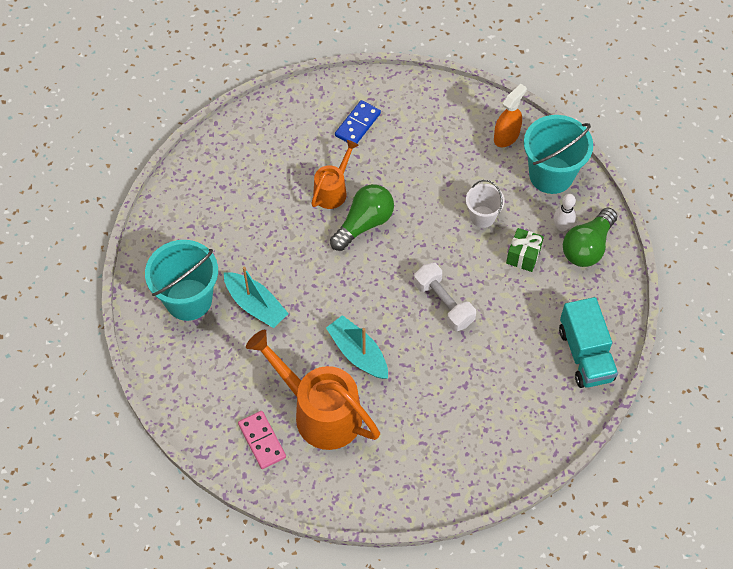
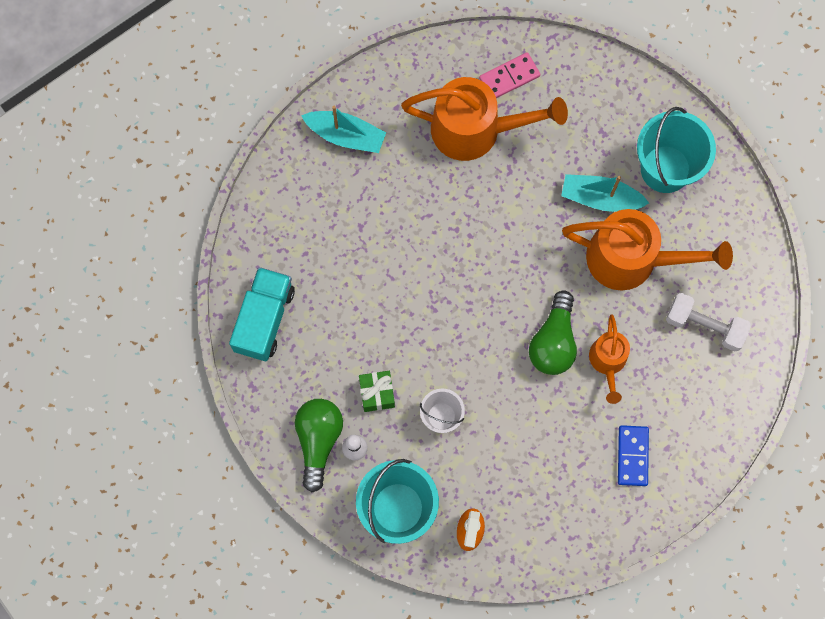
camera: 150 degrees right, 15 degrees up
pink domino [238,411,286,469] -> pink domino turned 60 degrees counterclockwise [479,52,540,98]
turquoise boat [326,315,388,379] -> turquoise boat moved to [301,106,386,153]
white dumbbell [414,262,476,331] -> white dumbbell moved to [666,293,751,352]
turquoise truck [559,297,618,388] -> turquoise truck turned 60 degrees clockwise [229,267,295,361]
none -> orange watering can [562,209,733,290]

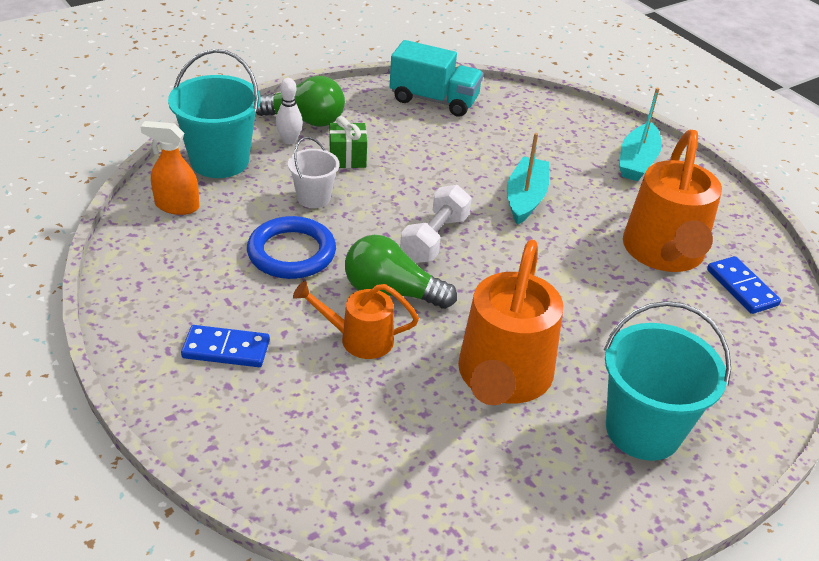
camera: 90 degrees right, 35 degrees down
pink domino [479,52,540,98] -> blue domino [707,256,781,314]
turquoise boat [561,174,649,212] -> turquoise boat moved to [507,133,549,225]
white dumbbell [666,293,751,352] -> white dumbbell moved to [400,185,472,263]
none -> blue ring [247,216,336,279]

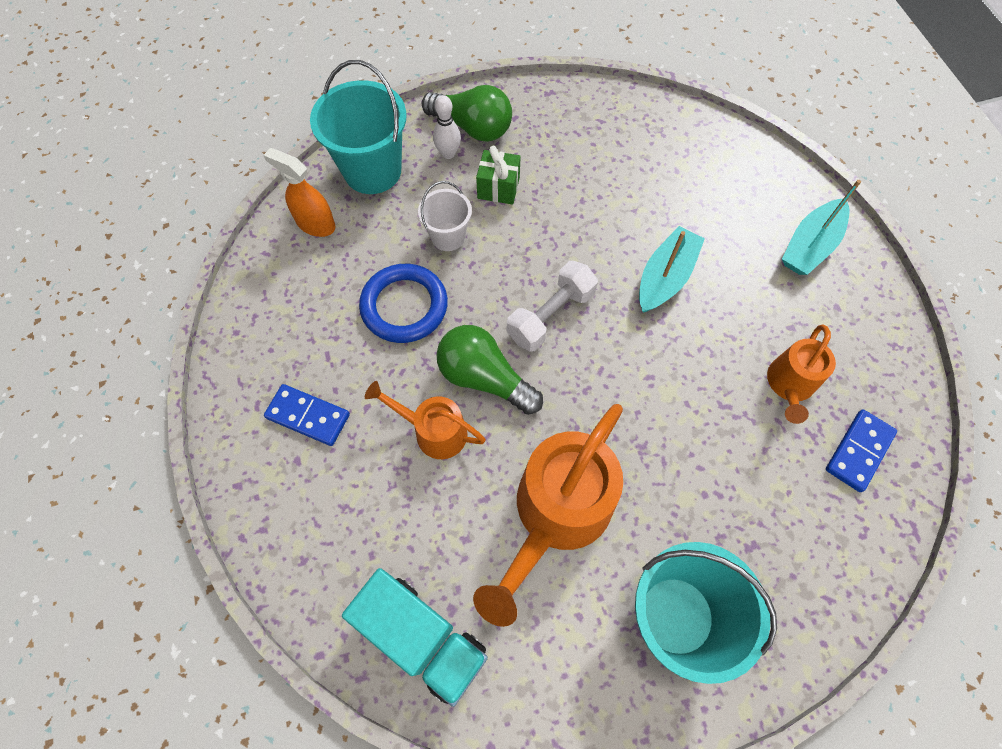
camera: 20 degrees right, 25 degrees up
turquoise truck [390,40,483,117] -> turquoise truck moved to [342,568,488,707]
orange watering can [623,129,722,272] -> orange watering can [767,325,836,424], size x0.55
blue domino [707,256,781,314] -> blue domino turned 45 degrees clockwise [826,409,897,492]

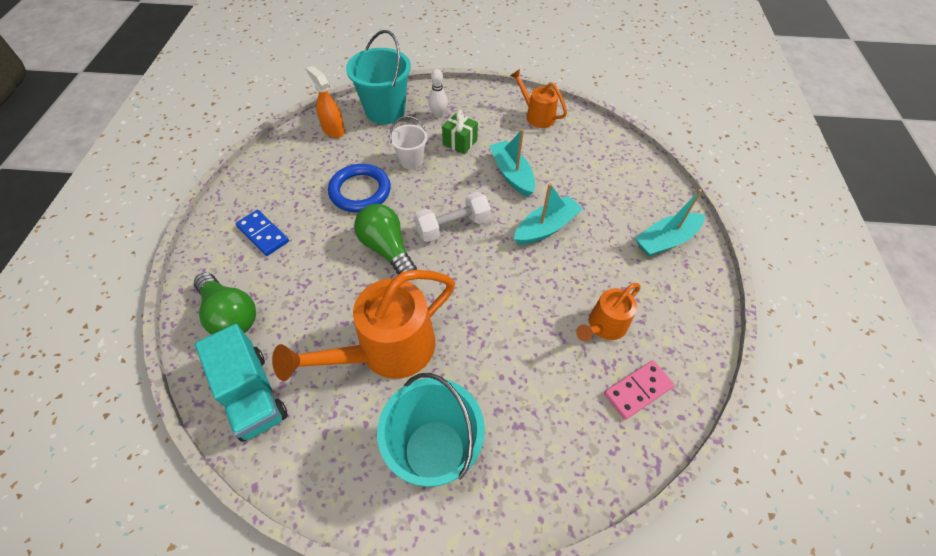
camera: 20 degrees right, 10 degrees down
orange watering can [365,381,486,459] -> orange watering can moved to [510,69,567,128]
green light bulb [422,85,512,142] -> green light bulb moved to [194,272,256,335]
blue domino [826,409,897,492] -> pink domino [604,360,675,420]
none -> turquoise boat [489,129,535,197]

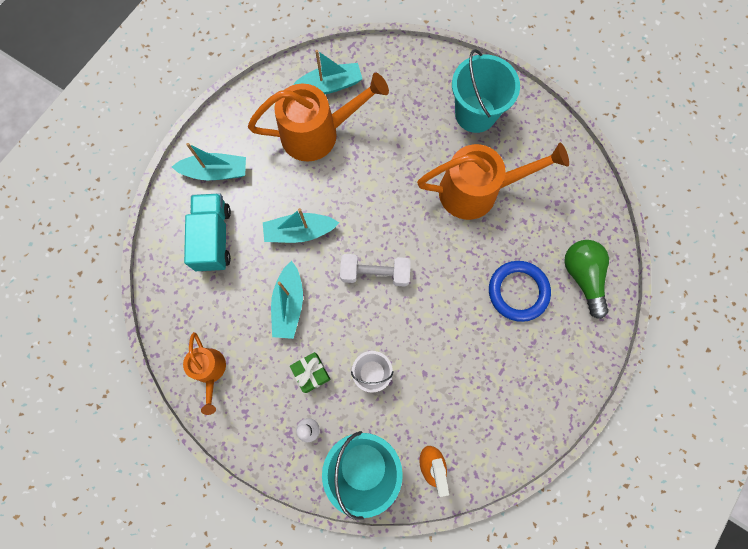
camera: 150 degrees left, 20 degrees up
turquoise truck [195,324,288,442] -> turquoise truck moved to [184,193,231,272]
blue domino [236,210,289,256] -> none
blue ring [328,164,391,212] -> blue ring moved to [489,261,551,322]
green light bulb [354,204,417,275] -> none
orange watering can [576,283,641,342] -> orange watering can [248,73,389,162], size x1.82
pink domino [604,360,675,420] -> turquoise boat [293,50,362,94]

